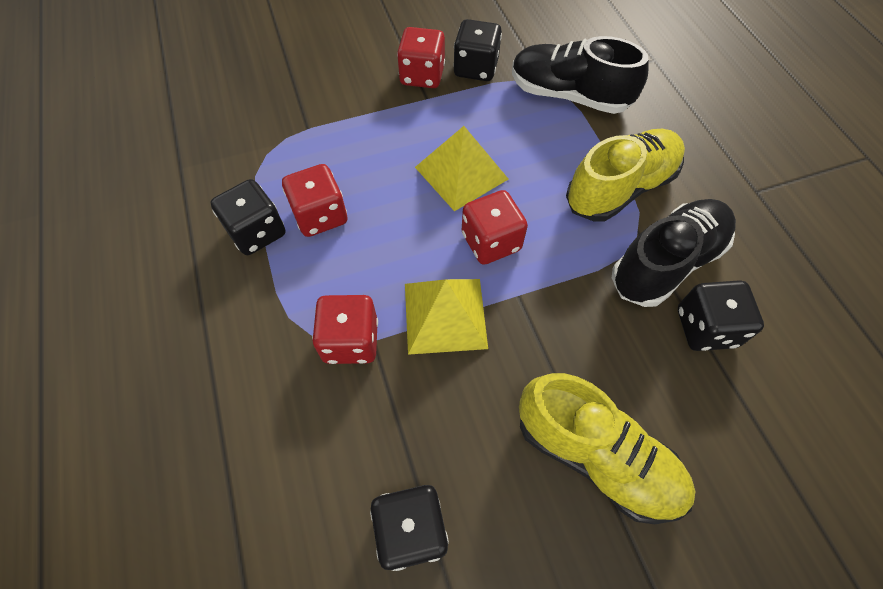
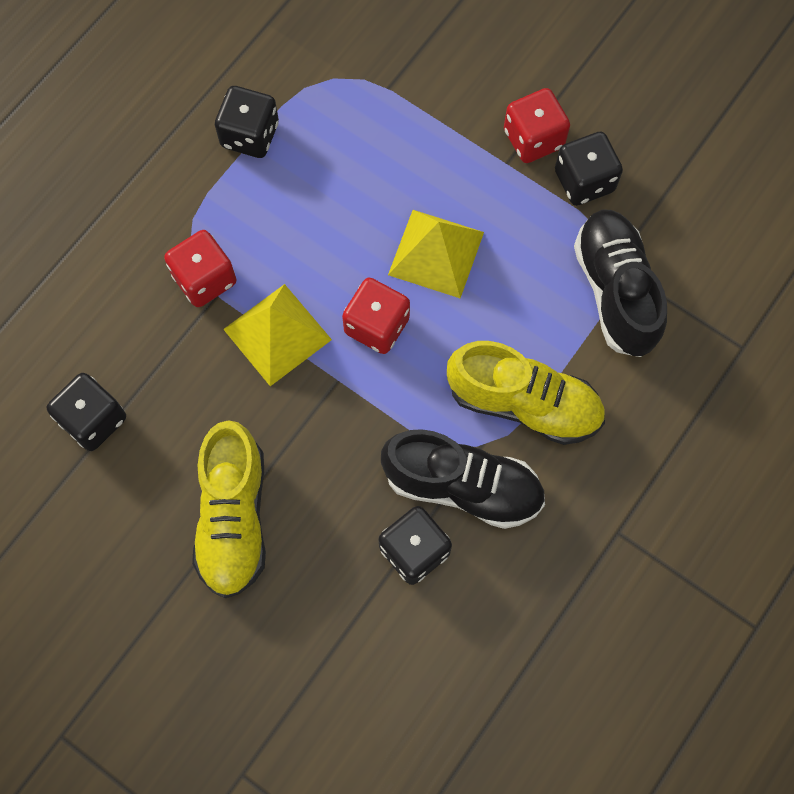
camera: 55 degrees right, 10 degrees up
red dice [282,164,347,237] -> none

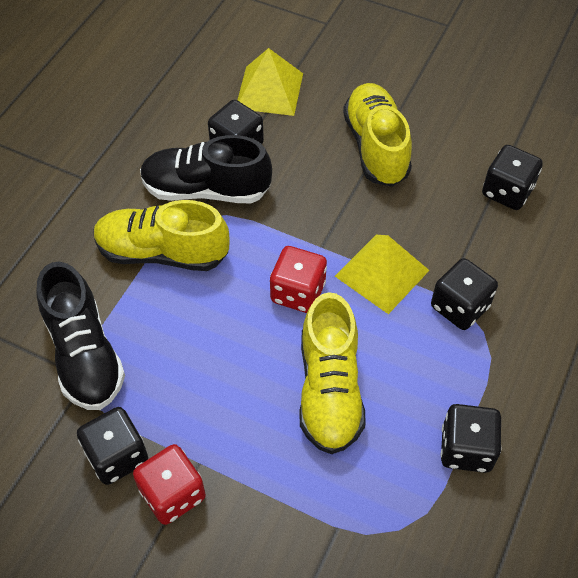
camera: 170 degrees right, 15 degrees down
red dice [164,230,237,307] -> black dice [431,258,498,330]
yellow pyramid [388,210,484,298] -> yellow pyramid moved to [238,48,303,116]
none -> yellow shoe [300,292,366,454]

